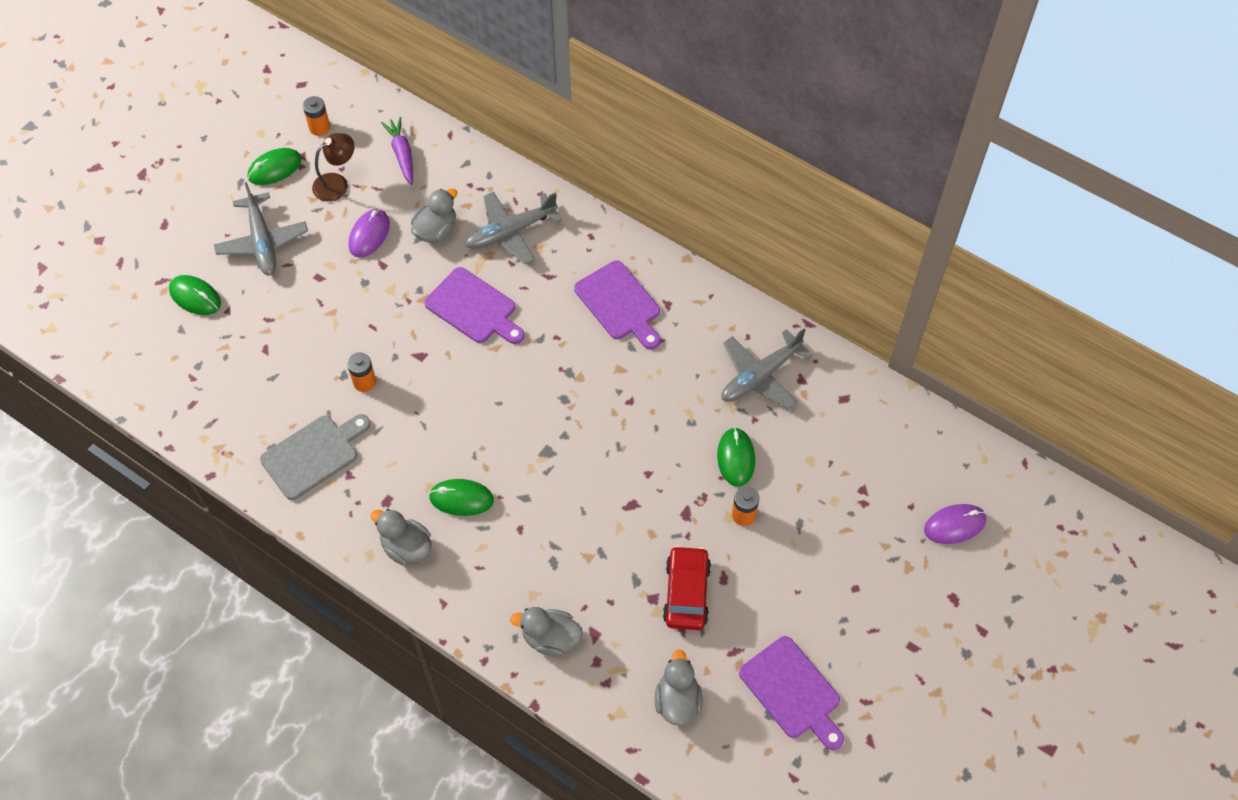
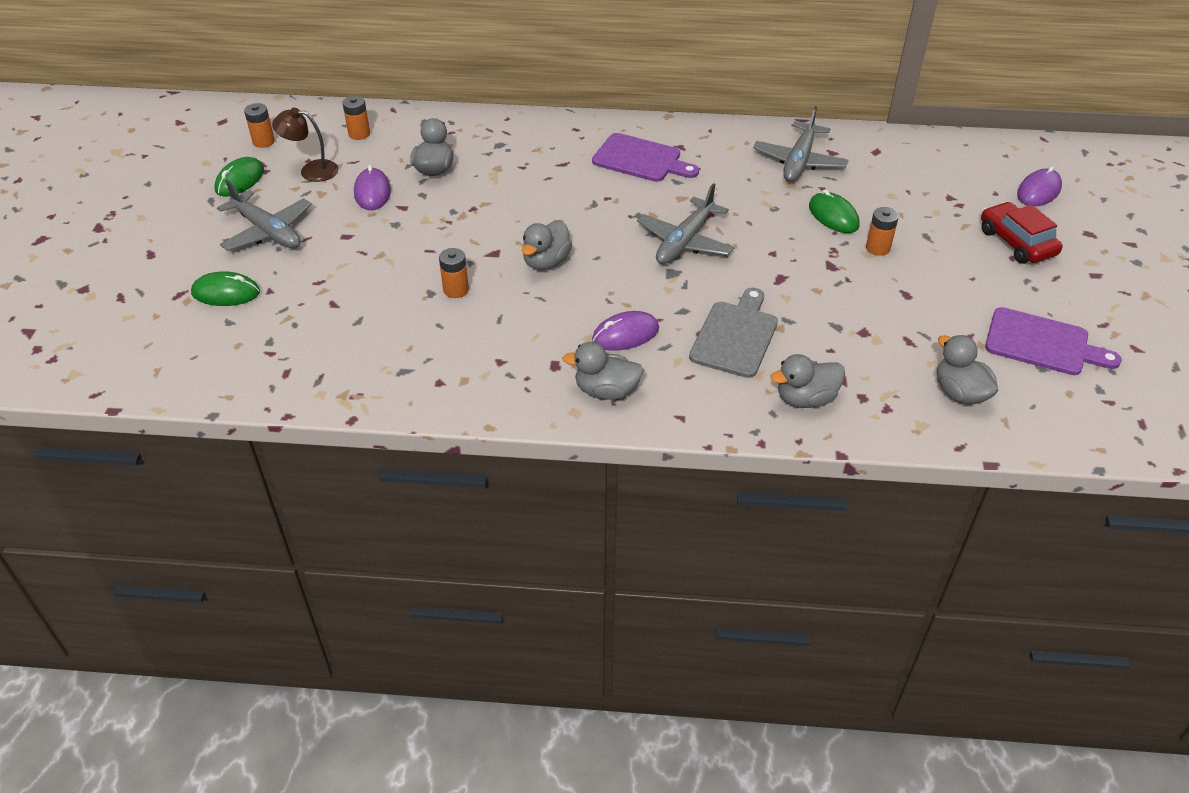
camera: 30 degrees left, 15 degrees down
grey cutting board [260,414,371,500] -> grey cutting board moved to [689,288,778,378]
brown lamp [312,133,354,202] -> brown lamp turned 105 degrees counterclockwise [272,108,338,182]
purple carrot [381,117,413,186] -> orange battery [342,96,370,140]
purple cutting board [424,267,525,344] -> none
green mouse [429,479,494,516] -> purple mouse [592,311,659,351]
grey plane [465,192,562,264] -> grey plane moved to [637,183,734,264]
red car [663,545,711,630] -> red car moved to [981,202,1063,264]
none -> grey duck [522,220,572,270]

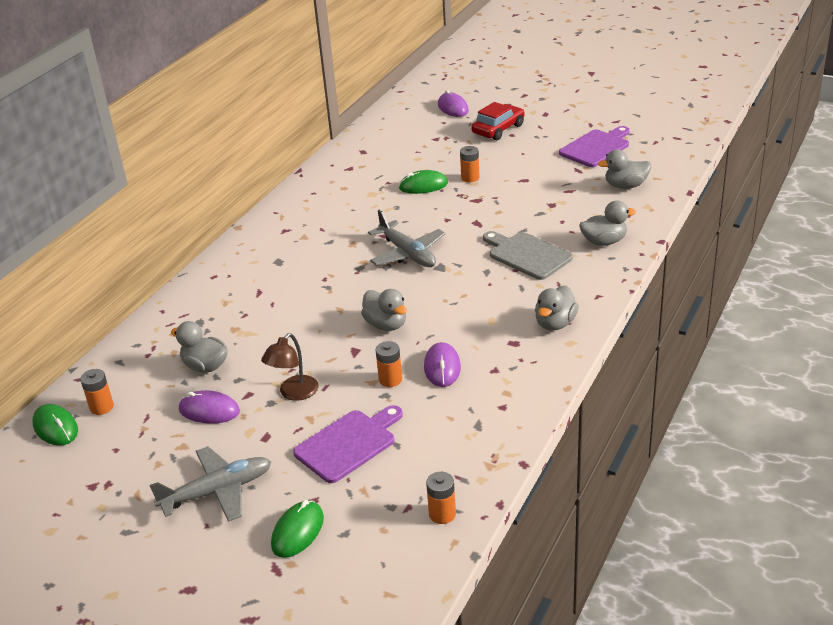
camera: 65 degrees left, 10 degrees down
green mouse [214,157,264,197] -> green mouse moved to [32,404,78,446]
orange battery [244,103,275,148] -> orange battery moved to [426,472,456,524]
brown lamp [272,108,338,182] -> brown lamp moved to [261,333,319,401]
purple cutting board [592,133,699,182] -> purple cutting board moved to [293,405,403,483]
purple mouse [592,311,659,351] -> purple mouse moved to [424,342,461,387]
grey plane [753,106,848,182] -> none
grey duck [770,354,845,408] -> grey duck turned 105 degrees counterclockwise [579,201,636,246]
red car [981,202,1063,264] -> red car turned 135 degrees clockwise [471,102,525,140]

